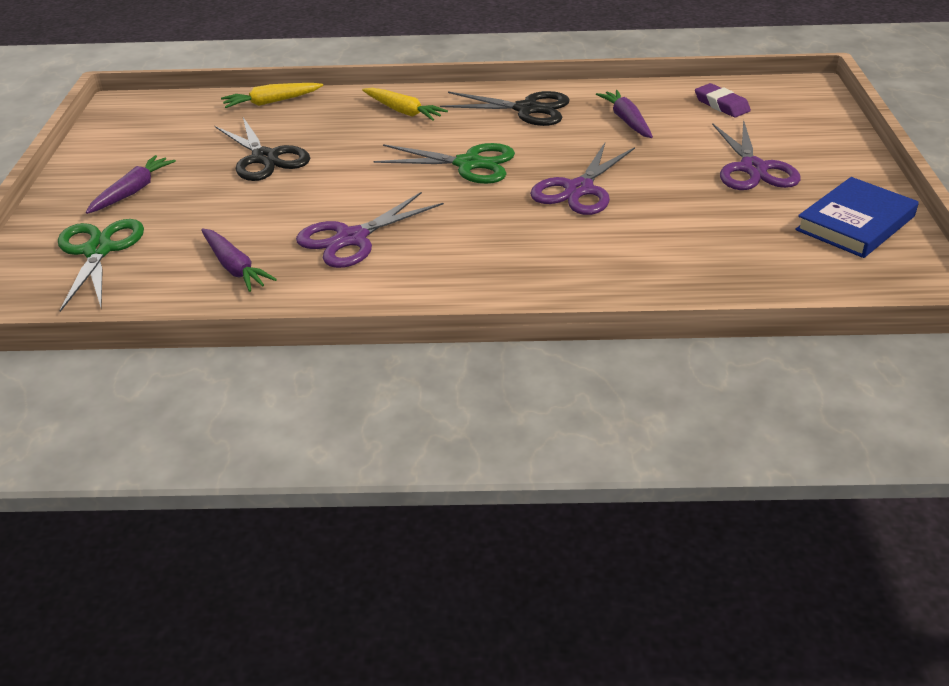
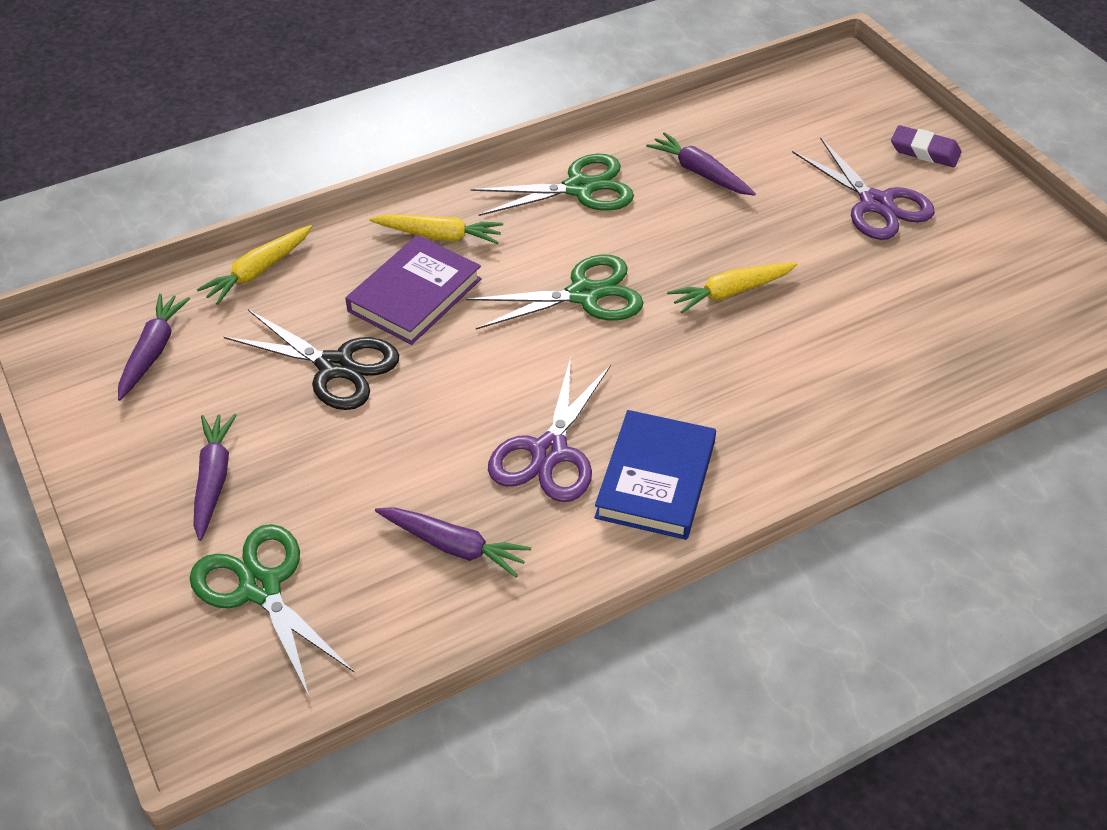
camera: 30 degrees left, 10 degrees up
black scissors [440,91,570,126] -> green scissors [471,154,634,216]
purple scissors [530,143,635,215] -> yellow carrot [667,262,798,313]
purple eraser [695,83,751,117] -> purple eraser moved to [891,125,962,167]
blue book [795,177,919,258] -> blue book moved to [594,410,716,540]
none -> purple carrot [118,294,190,401]
none -> purple book [345,235,482,345]

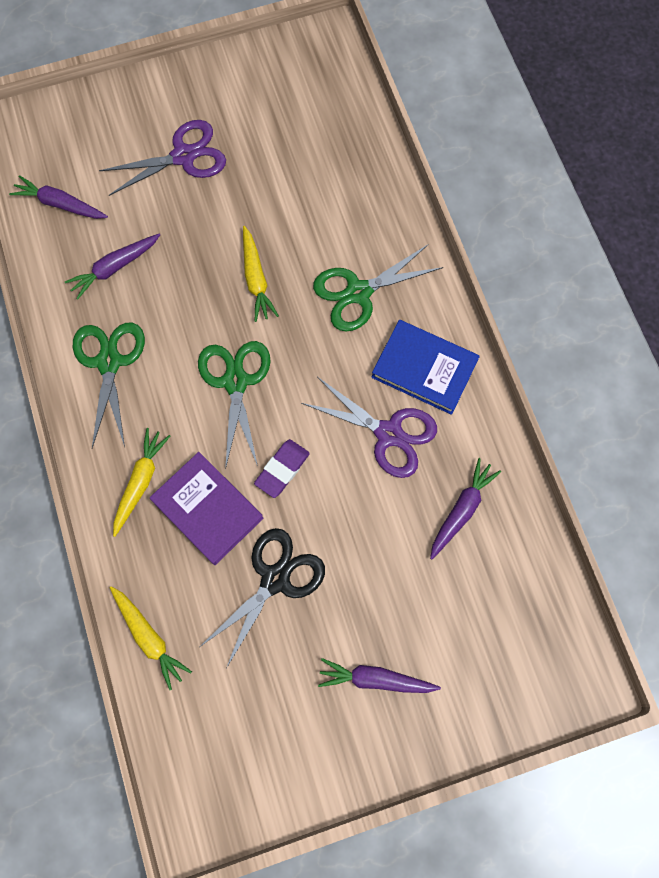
camera: 80 degrees left, 25 degrees up
purple carrot [118,294,190,401] -> purple carrot moved to [9,175,108,219]
green scissors [190,524,355,699] -> green scissors moved to [313,244,443,332]
purple eraser [891,125,962,167] -> purple eraser moved to [254,439,310,498]

